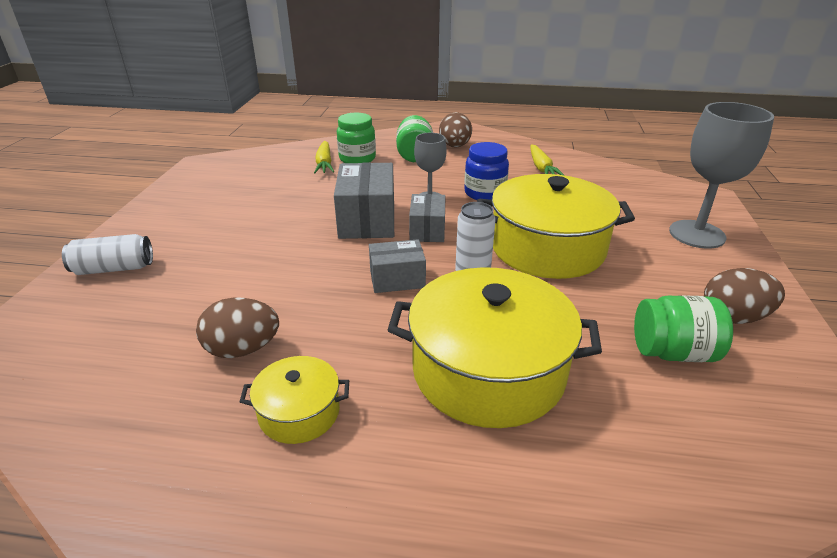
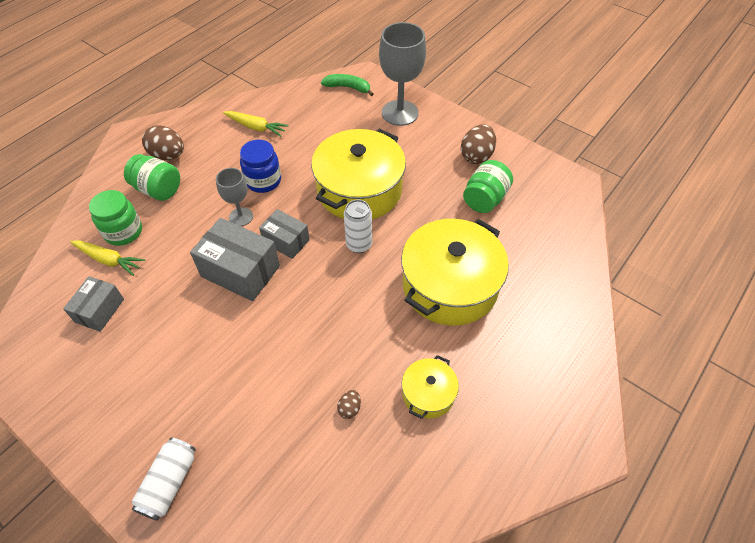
camera: 60 degrees left, 20 degrees up
brown egg [196,298,279,358] -> brown egg [337,390,361,419], size x0.50
grey box [369,239,426,293] -> grey box moved to [63,276,124,332]
none -> green banana [321,74,374,96]

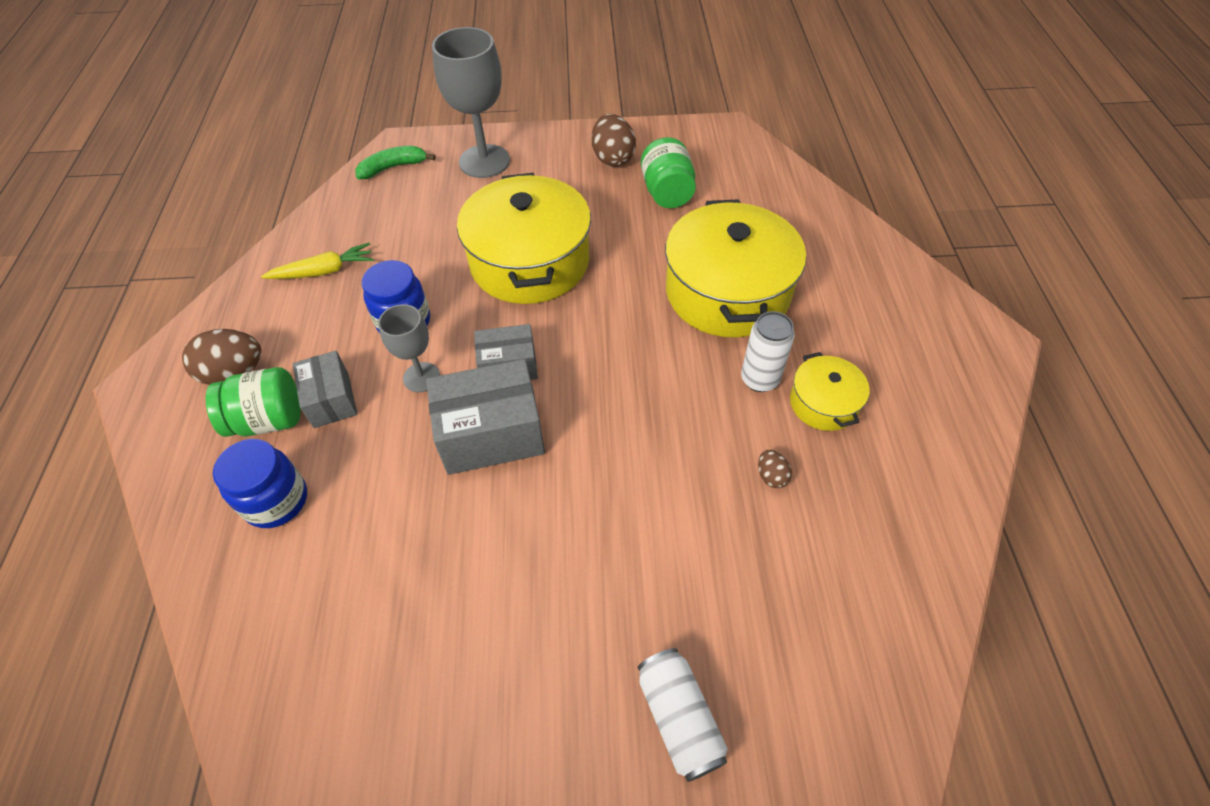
camera: 40 degrees left, 0 degrees up
grey box [63,276,124,332] -> grey box moved to [293,351,357,428]
yellow carrot [70,240,145,276] -> none
green jar [89,190,142,246] -> blue jar [213,439,307,528]
white can [344,200,372,253] -> white can moved to [741,311,795,392]

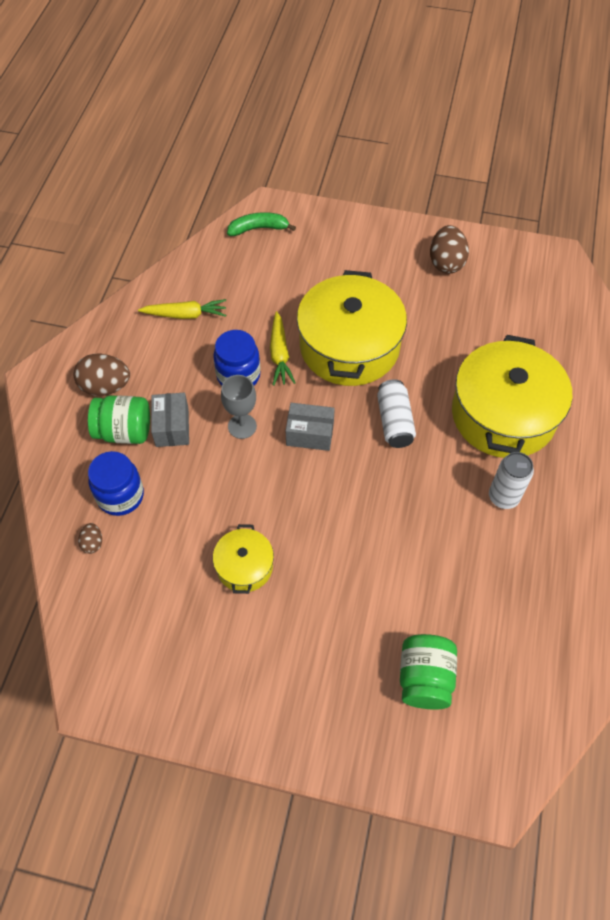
camera: 15 degrees right, 5 degrees up
grey box [426,359,545,475] -> none
grey goblet [432,27,510,178] -> none
white can [638,648,728,782] -> white can moved to [377,379,416,448]
green jar [641,137,696,208] -> green jar moved to [400,634,457,710]
brown egg [758,450,792,488] -> brown egg moved to [78,523,102,554]
yellow pot [790,352,870,431] -> yellow pot moved to [213,524,274,594]
none -> yellow carrot [270,311,295,386]

